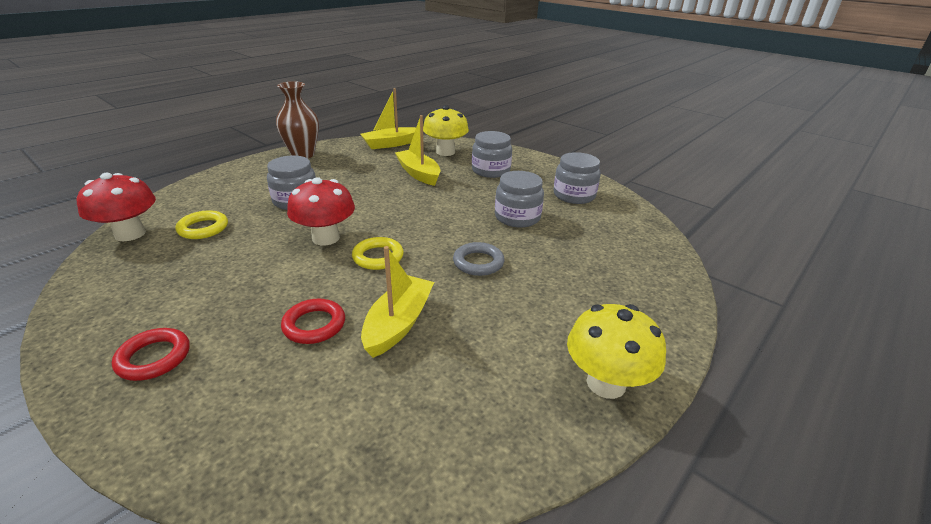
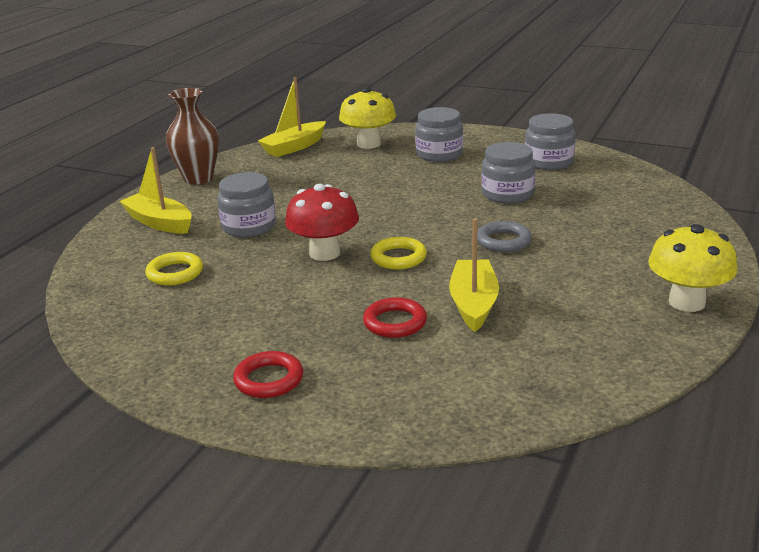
camera: 15 degrees left, 5 degrees down
red mushroom [77,173,156,241] -> none
yellow boat [395,115,441,186] -> yellow boat moved to [119,147,192,234]

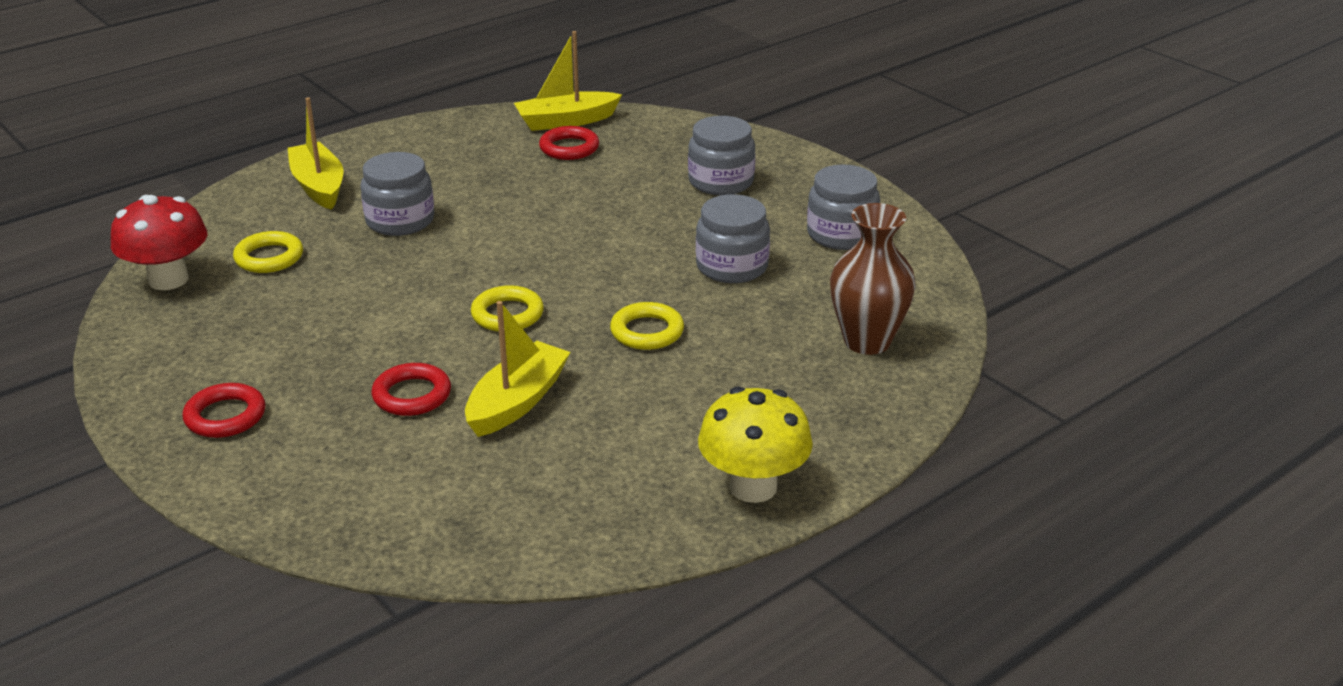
camera: 25 degrees right, 5 degrees up
brown vase [166,88,219,185] -> brown vase moved to [830,203,916,355]
red mushroom [285,184,359,261] -> red mushroom moved to [111,195,207,290]
yellow mushroom [339,87,396,149] -> none
grey ring [477,221,532,252] -> yellow ring [610,302,684,350]
none -> red ring [539,126,599,160]

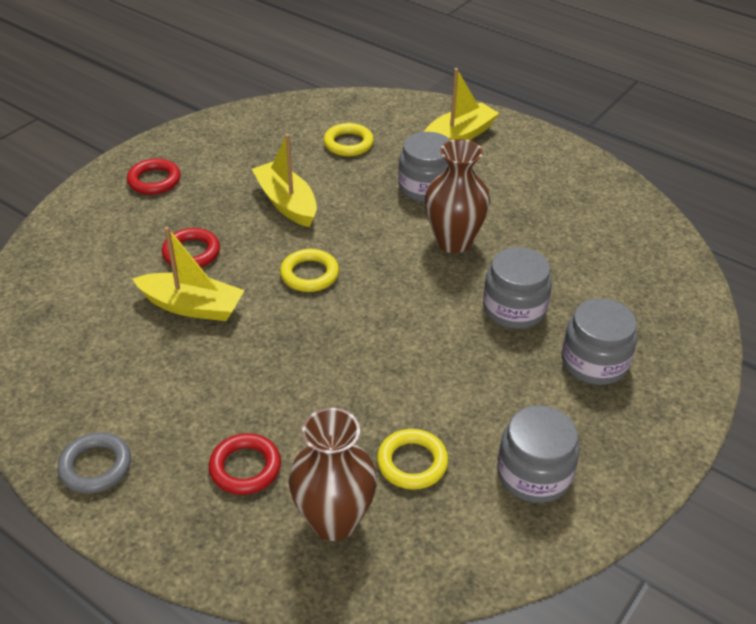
camera: 75 degrees right, 10 degrees up
red mushroom [111,195,207,290] -> none
yellow boat [514,31,622,131] -> yellow boat moved to [252,134,317,227]
red ring [539,126,599,160] -> red ring moved to [209,433,281,495]
yellow ring [610,302,684,350] -> yellow ring moved to [377,429,448,490]
grey jar [696,194,770,283] -> grey jar moved to [483,247,552,329]
yellow mushroom [698,387,813,503] -> grey ring [57,432,131,494]
none -> brown vase [425,139,490,253]

